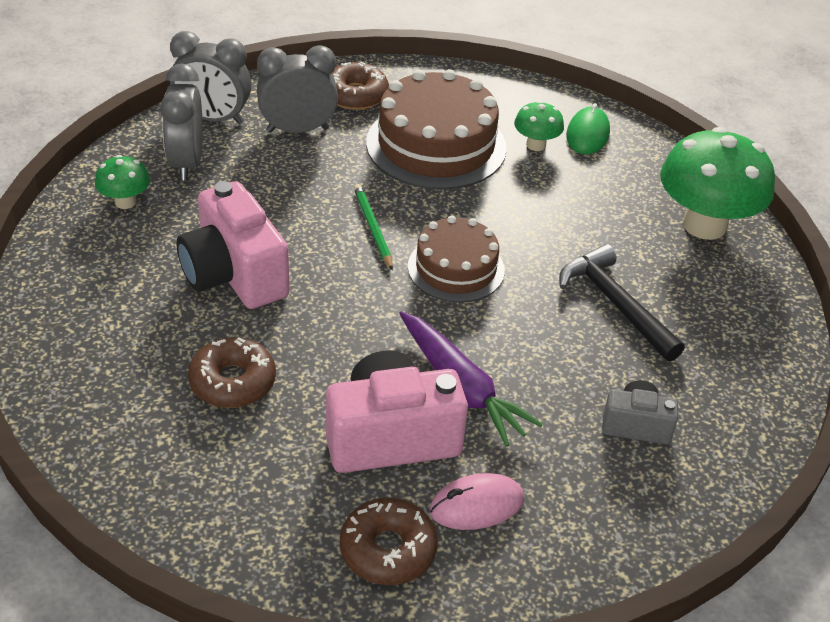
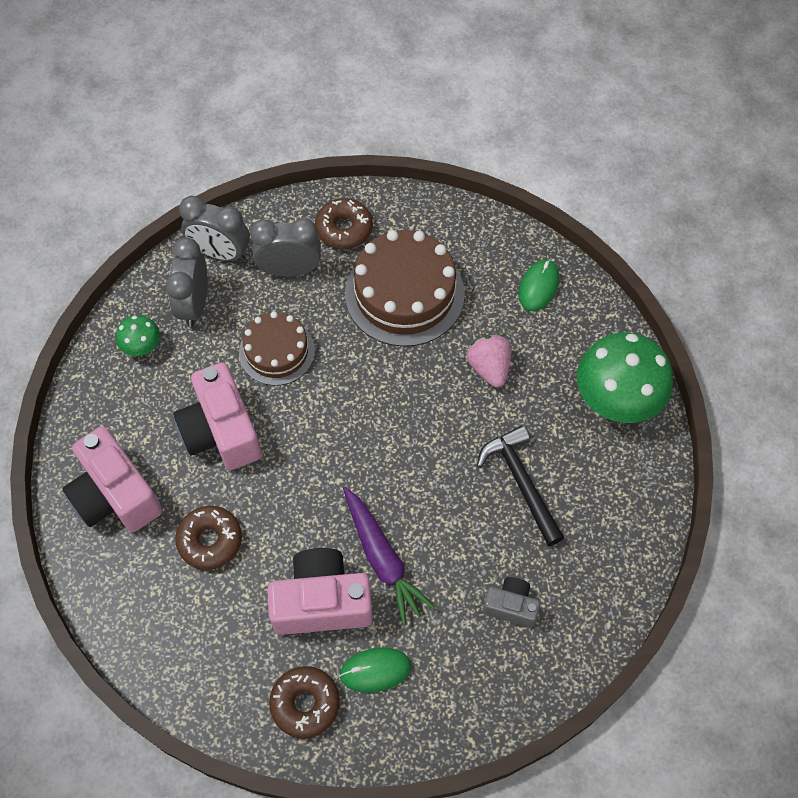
camera: 10 degrees right, 20 degrees up
green pencil [354,184,393,270] -> none
brown cake [408,216,505,303] -> brown cake moved to [239,311,315,386]
pink mouse [429,473,524,530] -> green mouse [339,648,411,693]
green mushroom [514,101,564,151] -> none
none -> pink camera [62,426,162,532]
none -> pink strawberry [467,334,512,388]

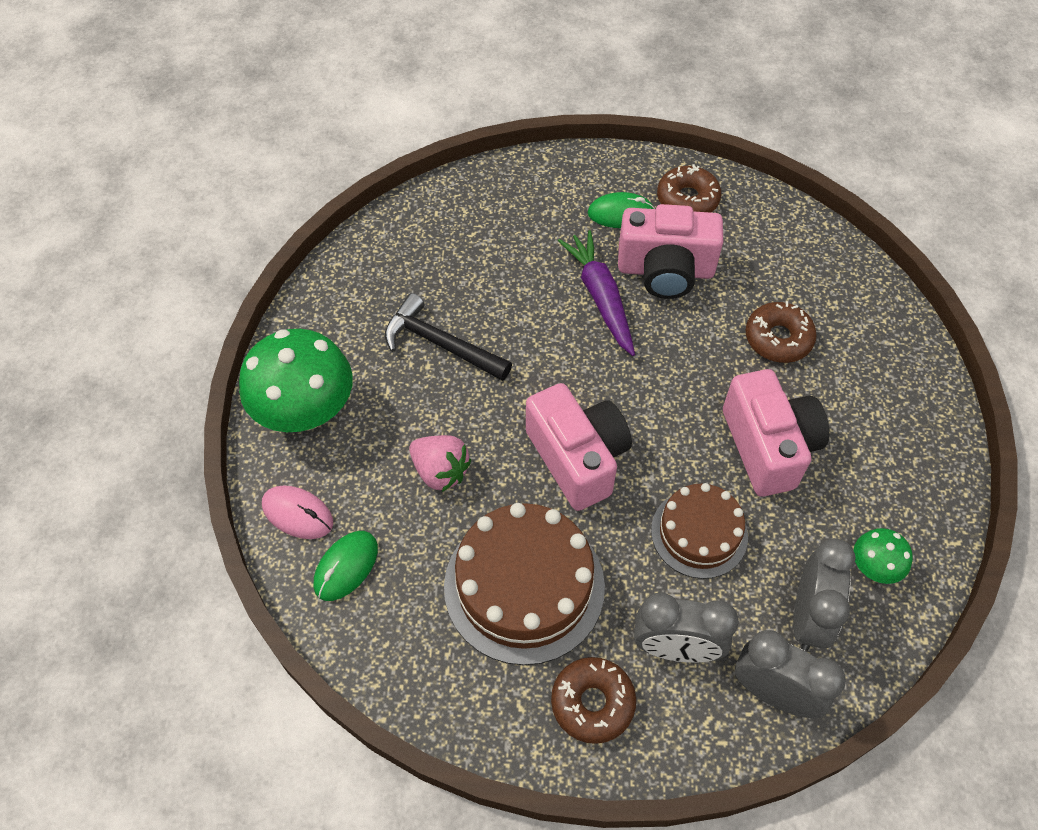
camera: 170 degrees left, 5 degrees down
pink camera [62,426,162,532] -> pink camera moved to [526,383,632,511]
pink strawberry [467,334,512,388] -> pink strawberry turned 45 degrees counterclockwise [409,435,471,492]
black hammer [477,425,564,546] -> black hammer turned 135 degrees clockwise [385,293,512,381]
grey camera [483,577,540,627] -> none
none -> pink mouse [262,485,333,539]

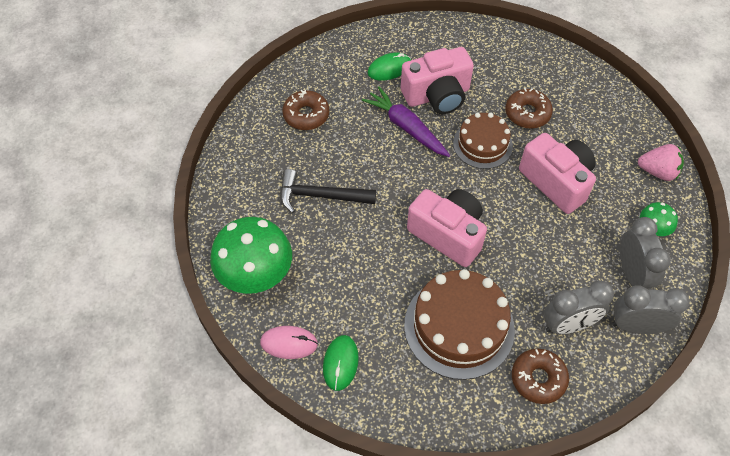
camera: 25 degrees left, 0 degrees up
pink strawberry [409,435,471,492] -> pink strawberry moved to [638,144,684,181]
brown cake [651,483,748,579] -> brown cake moved to [453,113,513,169]
brown donut [657,164,721,213] -> brown donut moved to [282,90,329,130]

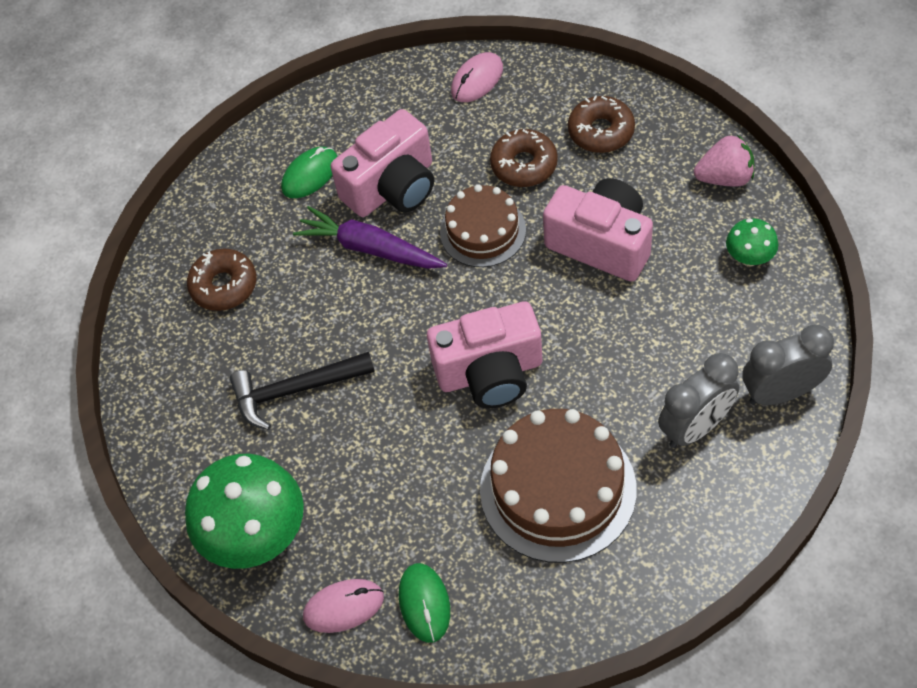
camera: 15 degrees left, 0 degrees up
pink camera [407,189,487,267] -> pink camera turned 150 degrees clockwise [427,302,542,408]
brown donut [512,349,569,404] -> brown donut moved to [568,95,635,153]
grey clock [620,217,671,289] -> none
none -> pink mouse [451,52,503,102]

